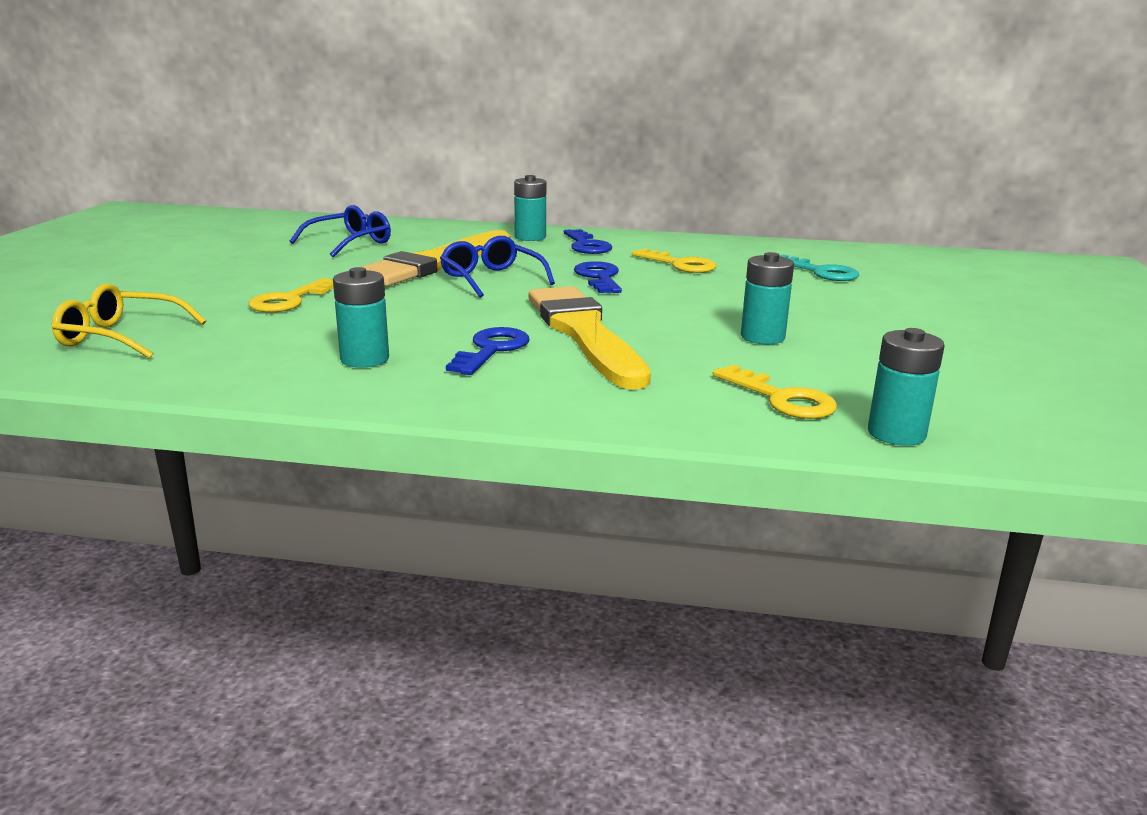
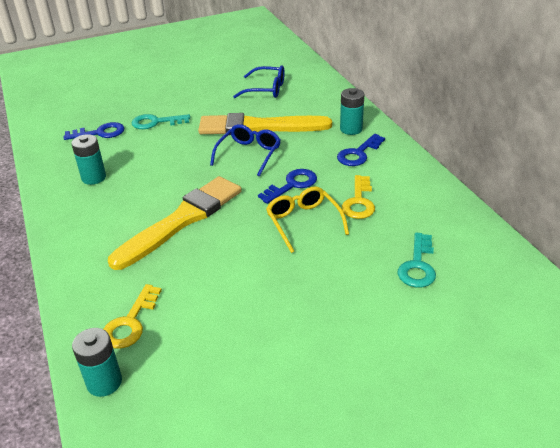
camera: 60 degrees right, 15 degrees up
yellow glasses [52,283,206,359] -> yellow glasses moved to [266,186,349,253]
yellow key [248,278,333,312] -> turquoise key [132,114,190,129]
blue key [446,327,529,375] -> blue key moved to [64,122,124,140]
turquoise battery [741,252,794,344] -> none

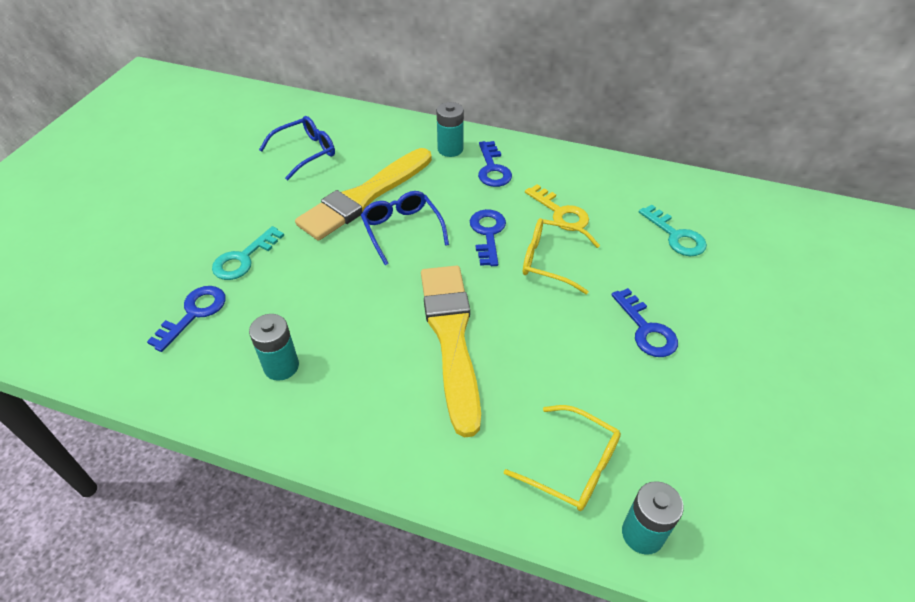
camera: 50 degrees left, 10 degrees up
yellow key [103,284,162,349] -> yellow glasses [504,405,621,511]
none -> blue key [611,288,678,357]

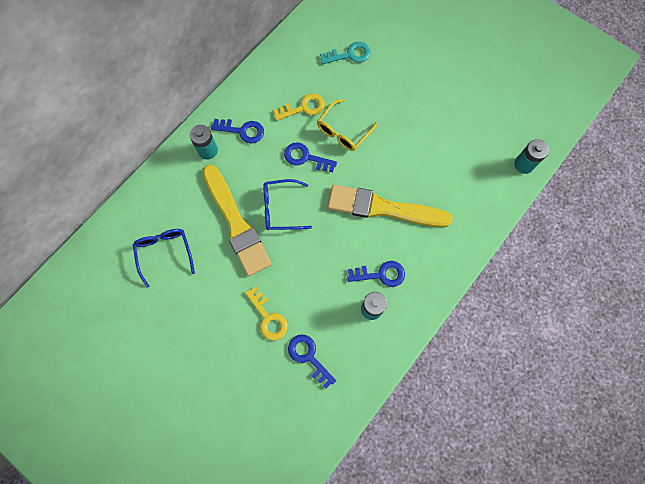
camera: 70 degrees left, 25 degrees up
turquoise key [212,226,284,280] -> yellow key [245,286,288,341]
yellow glasses [504,405,621,511] -> none
blue key [611,288,678,357] -> blue key moved to [347,261,405,287]

